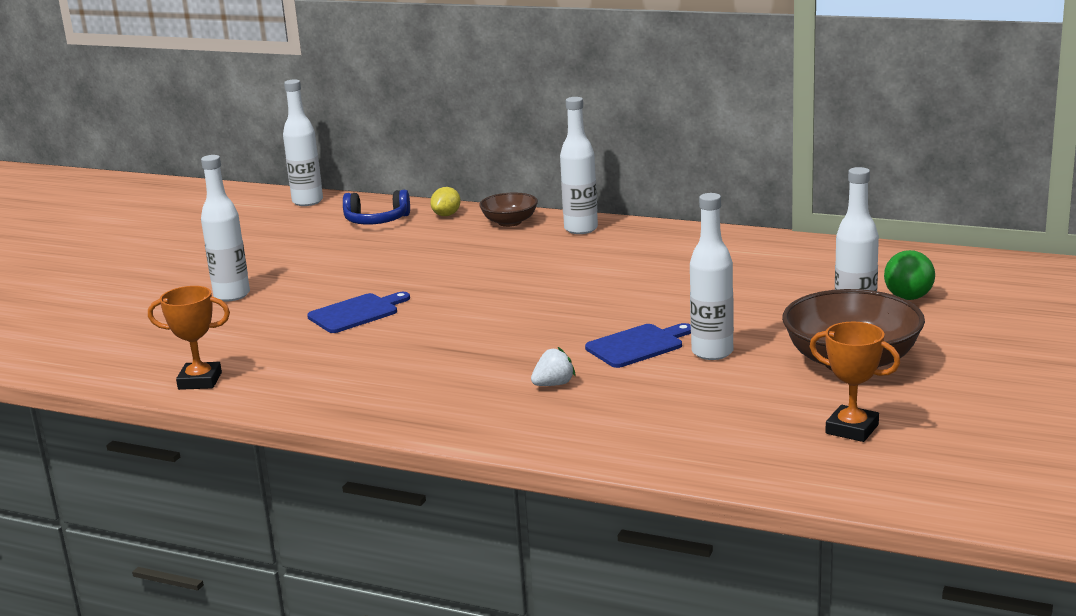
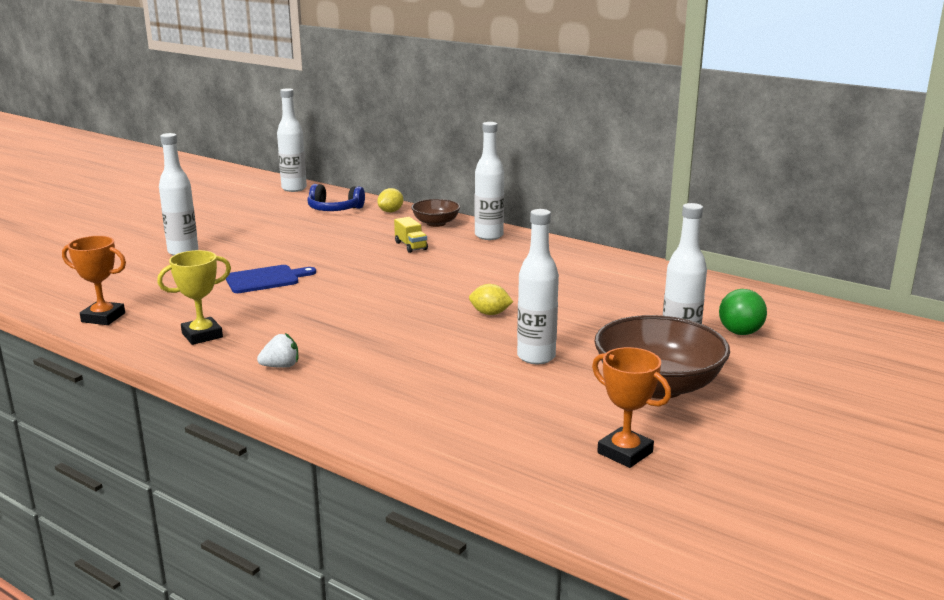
camera: 10 degrees right, 0 degrees up
white strawberry [531,347,575,386] -> white strawberry moved to [257,333,298,368]
blue cutting board [585,323,691,368] -> none
none -> yellow trophy [157,250,231,345]
none -> yellow truck [394,217,428,253]
none -> yellow lemon [469,284,513,315]

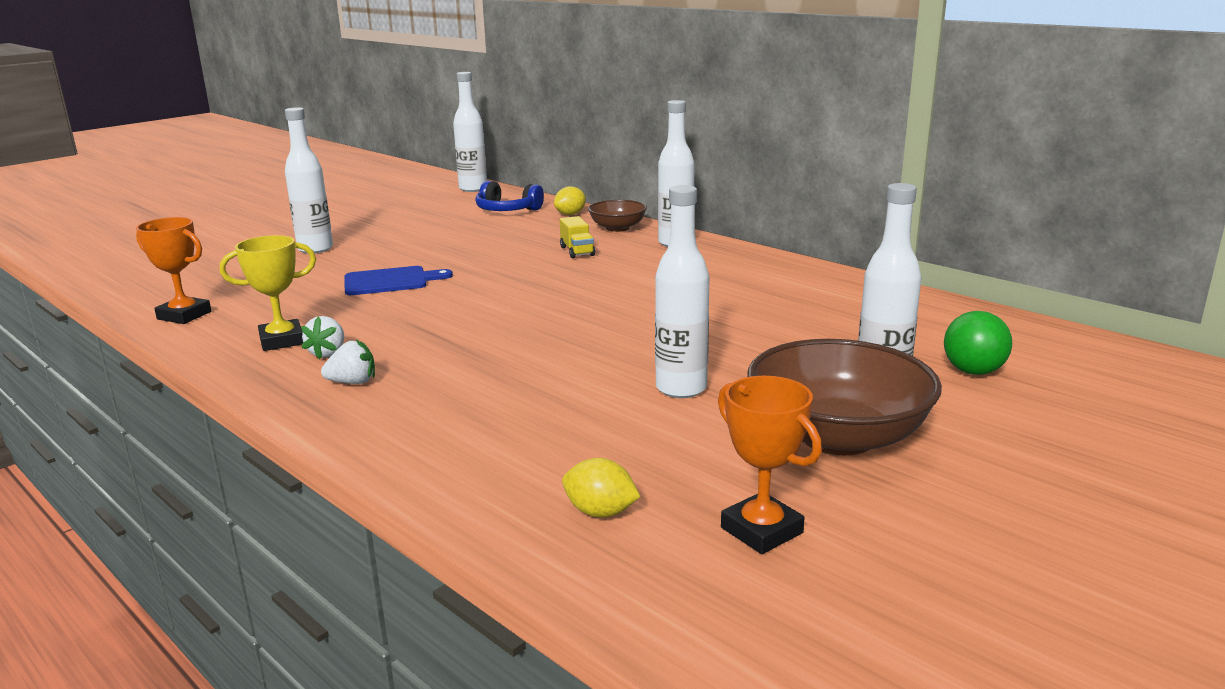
camera: 10 degrees right, 0 degrees up
yellow lemon [469,284,513,315] -> yellow lemon moved to [562,458,640,518]
none -> white strawberry [301,316,344,360]

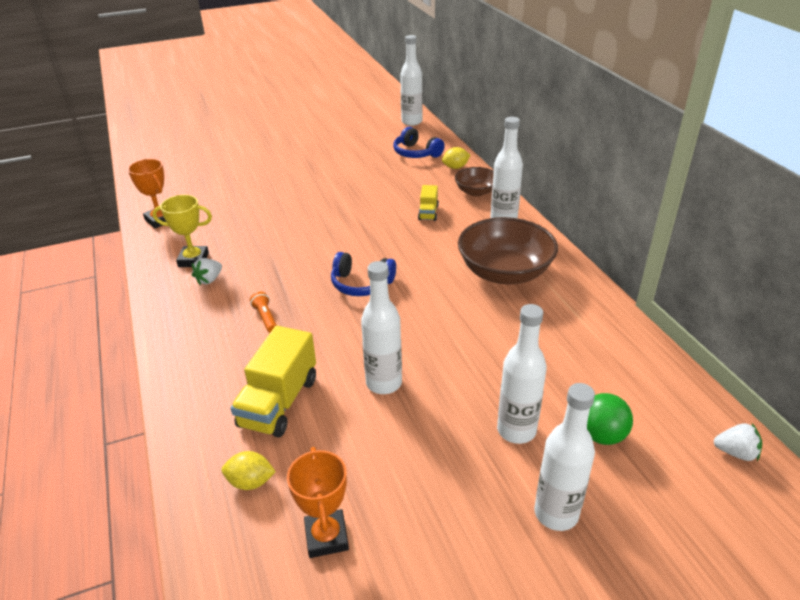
camera: 25 degrees right, 15 degrees up
white bottle [285,107,333,254] -> white bottle moved to [534,383,595,531]
white strawberry [321,340,375,384] -> white strawberry moved to [714,423,762,461]
blue cutting board [345,266,453,295] -> none
yellow lemon [562,458,640,518] -> yellow lemon turned 45 degrees counterclockwise [222,451,276,490]
brown bowl [747,339,942,455] -> brown bowl moved to [458,217,558,285]
none -> yellow truck [230,326,316,438]
none -> orange flashlight [250,292,277,332]
none -> blue headphones [331,252,396,296]

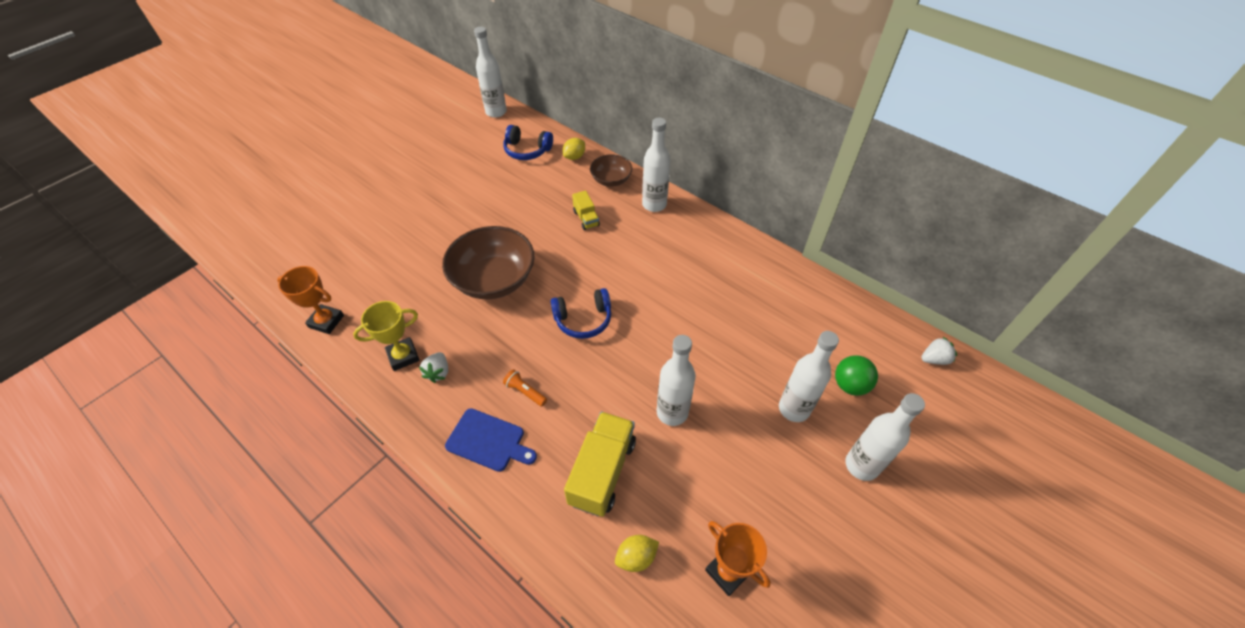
camera: 30 degrees left, 15 degrees up
yellow truck [230,326,316,438] -> yellow truck turned 150 degrees counterclockwise [564,412,636,517]
brown bowl [458,217,558,285] -> brown bowl moved to [442,226,534,299]
none -> blue cutting board [445,408,537,472]

